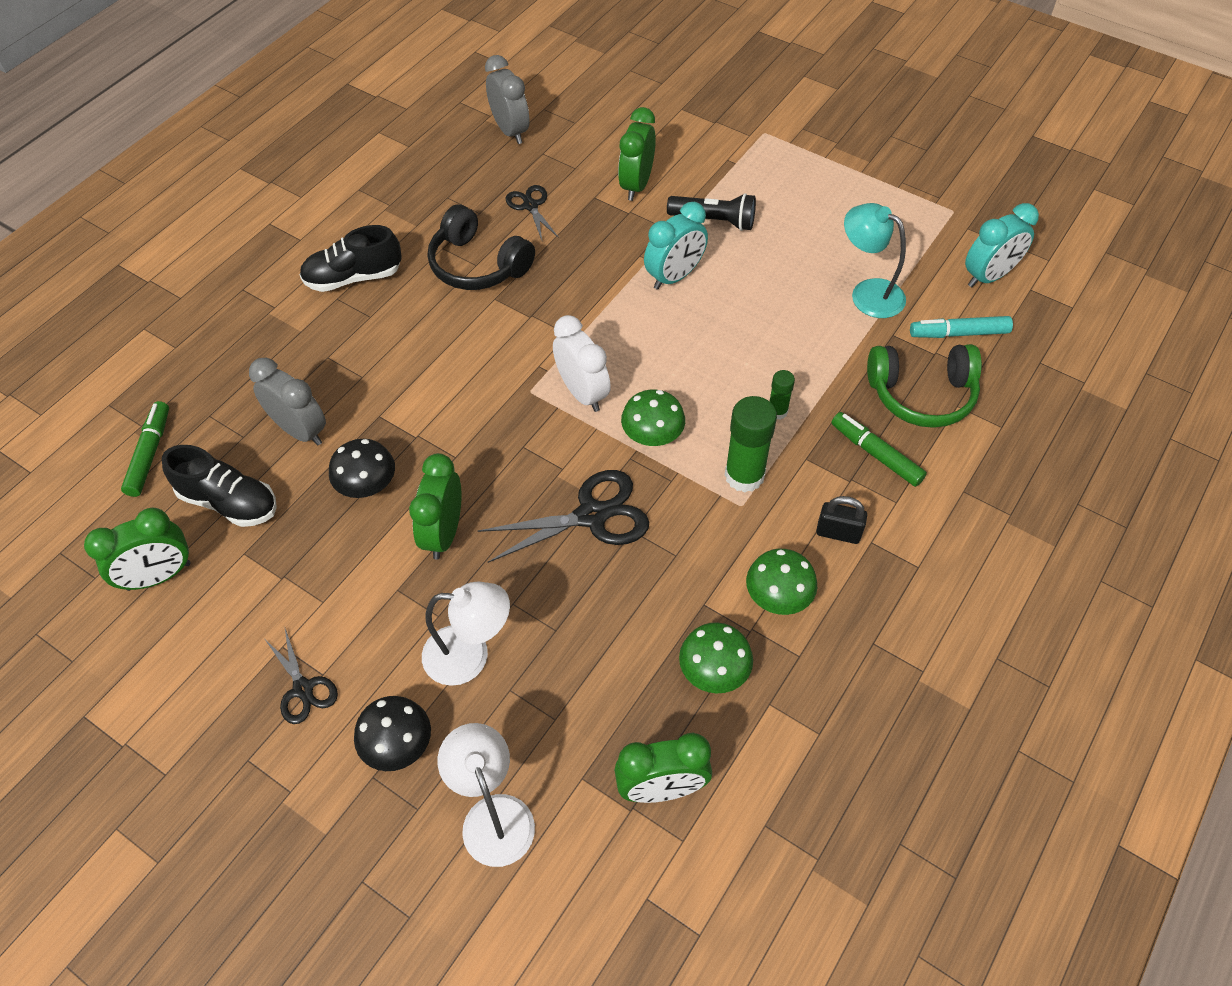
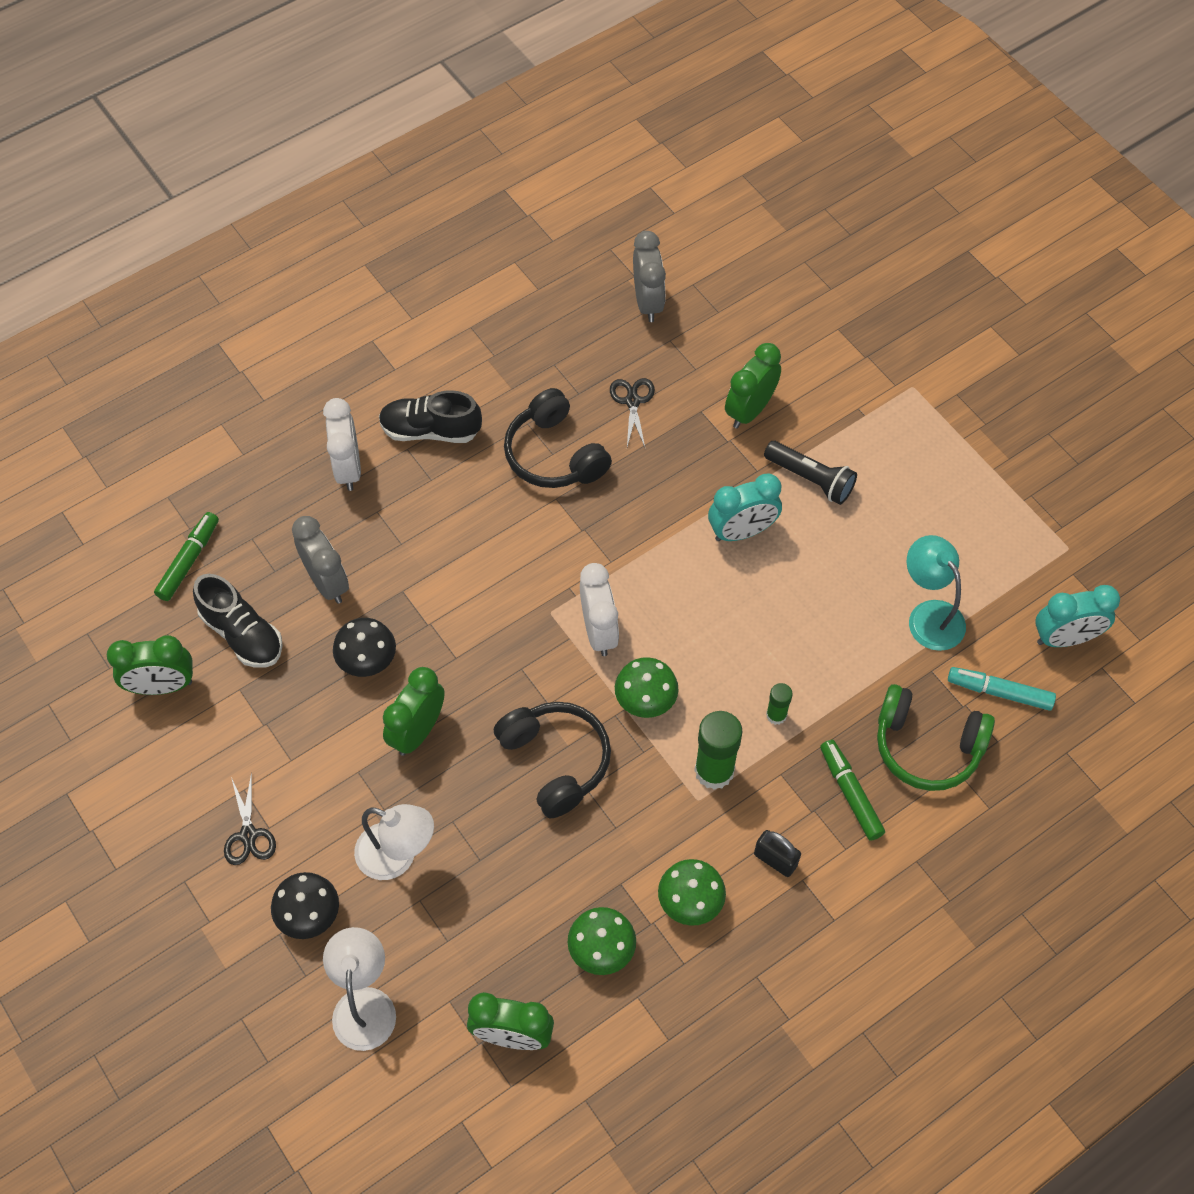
camera: 20 degrees right, 5 degrees up
black scissors [478,470,649,563] -> black headphones [494,702,611,818]
none -> white clock [323,398,361,491]

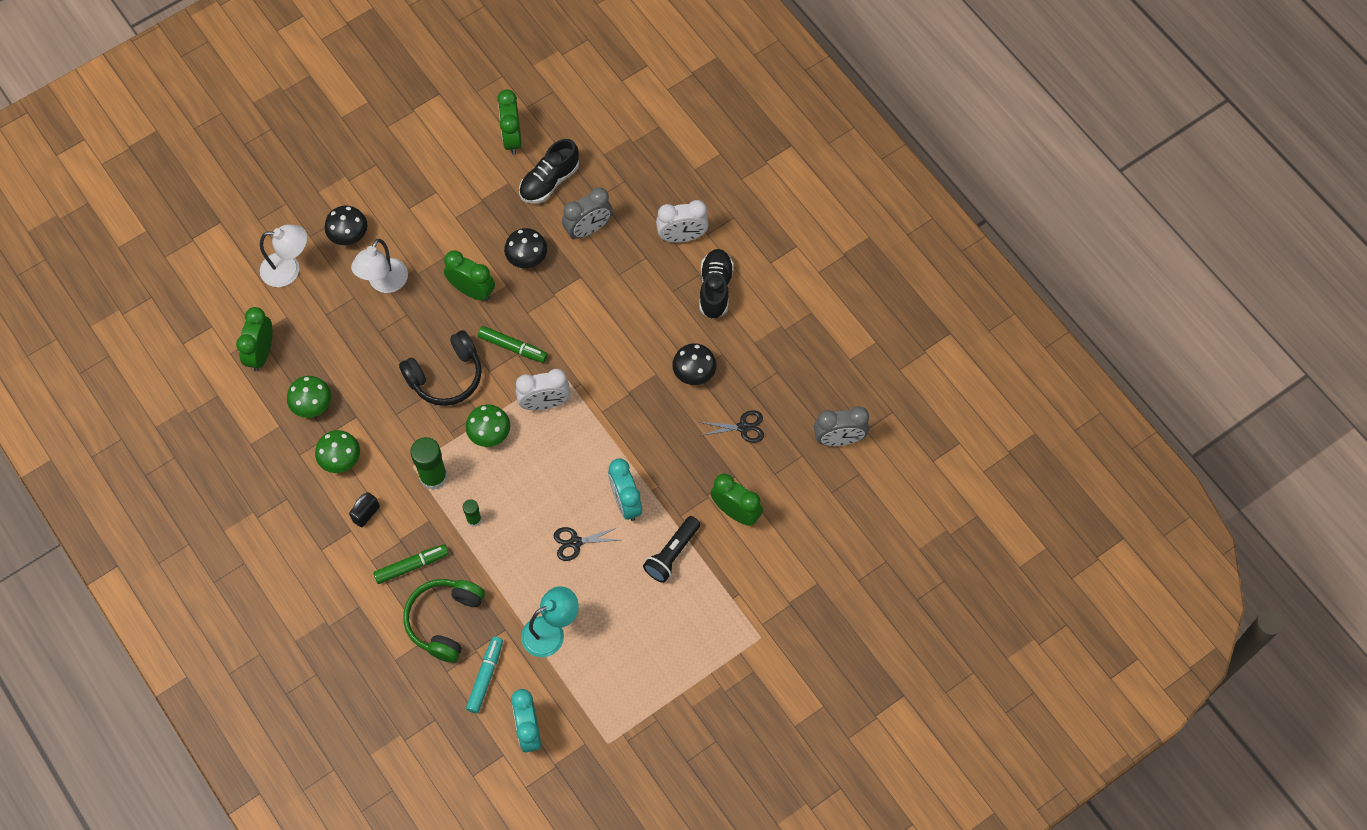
camera: 90 degrees right, 5 degrees up
green marker [154,512,219,601] -> green marker moved to [478,326,548,363]
black scissors [224,772,276,865] -> black scissors moved to [553,527,618,561]
black headphones [504,388,612,488] -> black mushroom [672,343,716,385]

